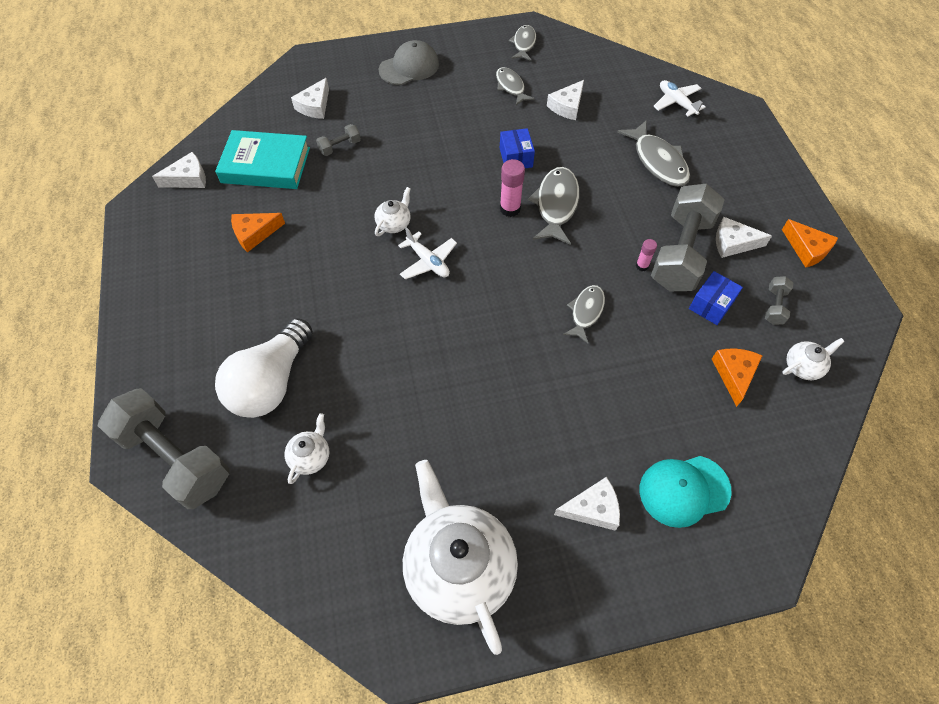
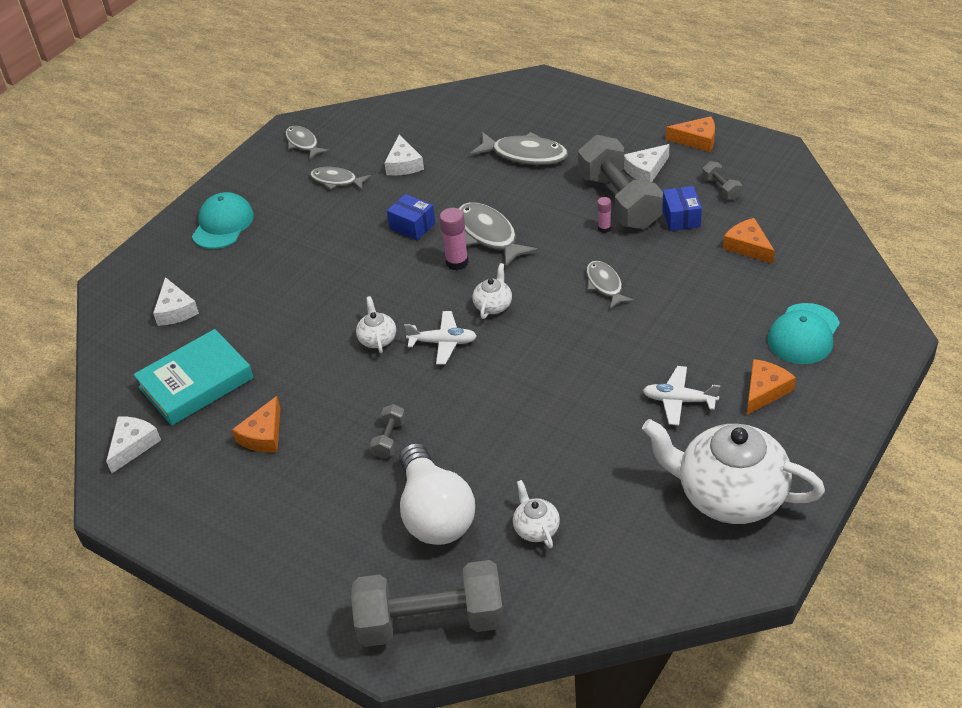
camera: 40 degrees left, 15 degrees down
grey dumbbell [316,124,361,156] -> grey dumbbell moved to [370,404,406,459]
grey cap [379,40,439,85] -> turquoise cap [192,192,254,249]
white cheese [554,477,620,531] -> orange cheese [747,359,796,415]
white plane [653,80,706,117] -> white plane moved to [643,366,720,426]
white teapot [782,338,845,380] -> white teapot moved to [473,263,512,319]

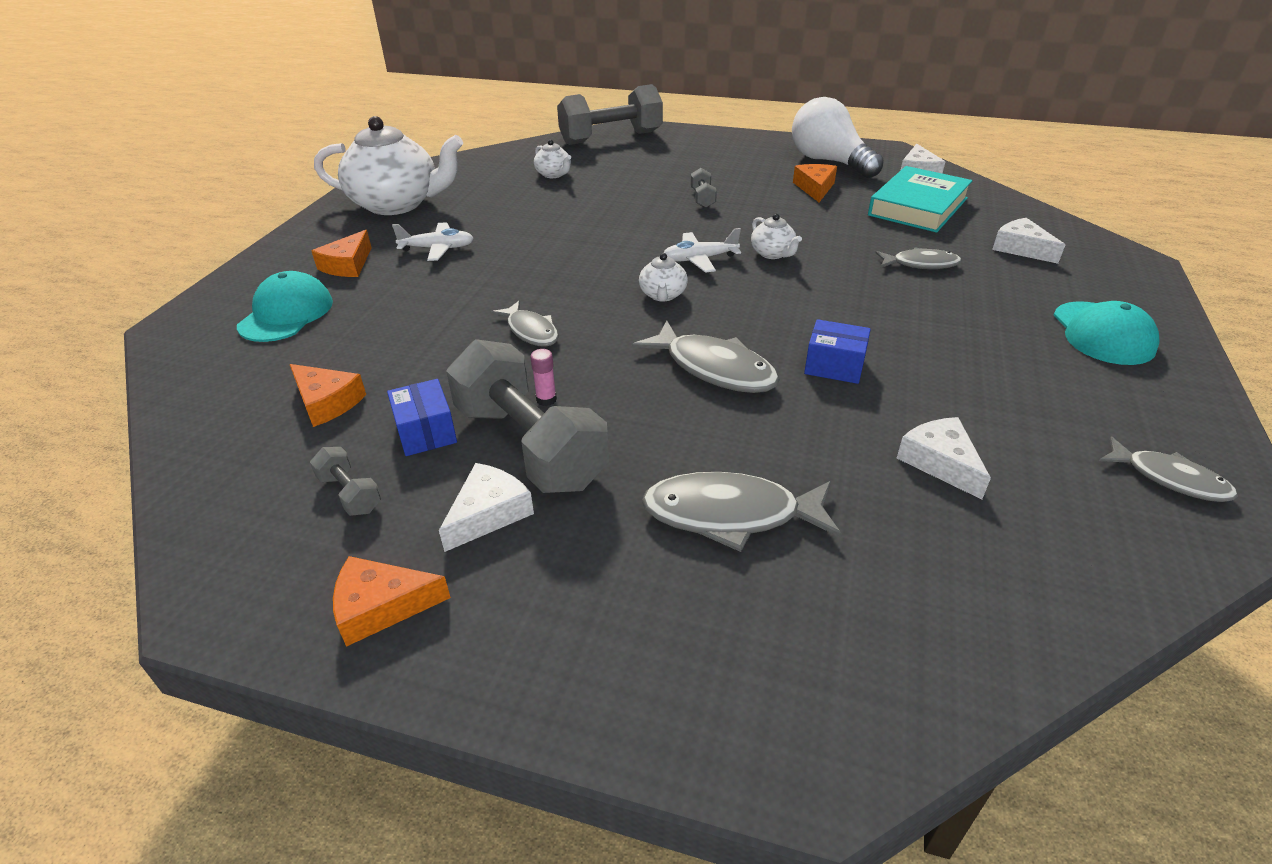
camera: 160 degrees right, 5 degrees down
grey fish [310,167,371,190] -> grey fish moved to [876,247,962,269]
white light bulb [399,443,475,545] -> white light bulb moved to [792,97,884,178]
pink glue stick [440,208,469,270] -> none

